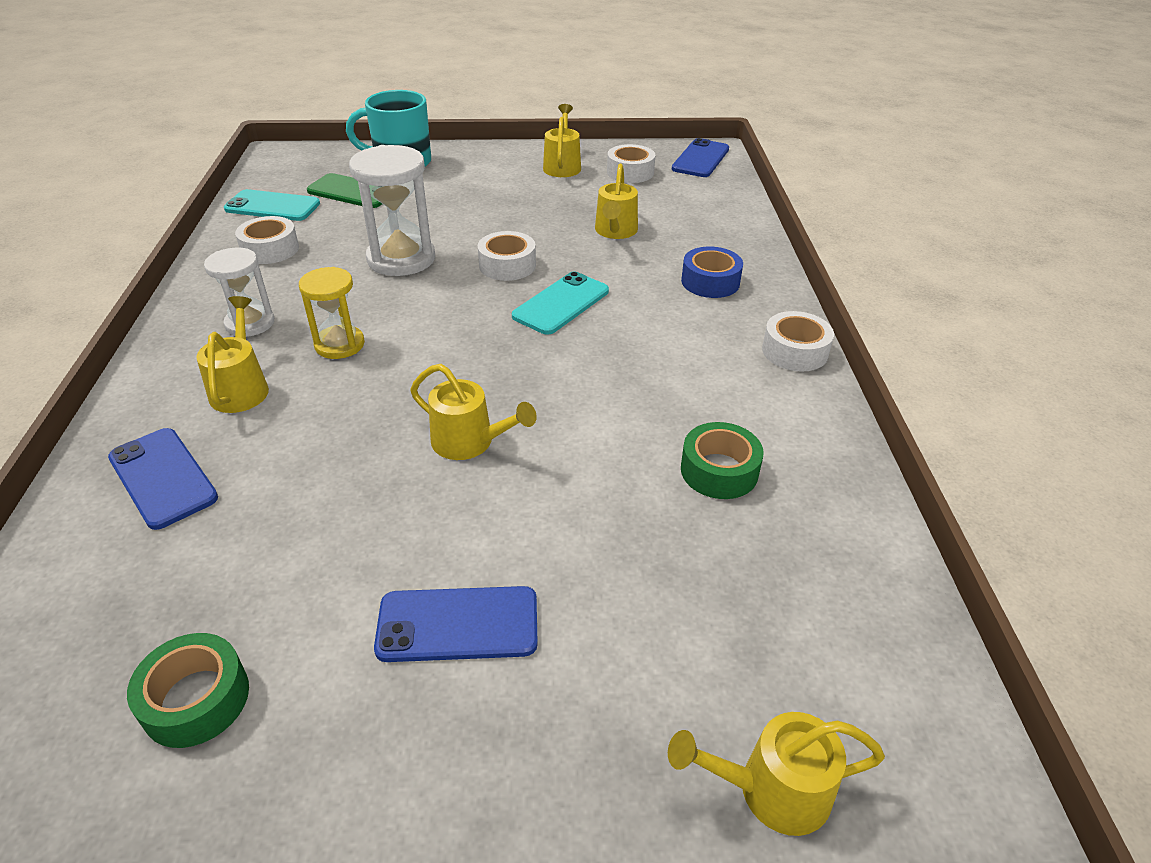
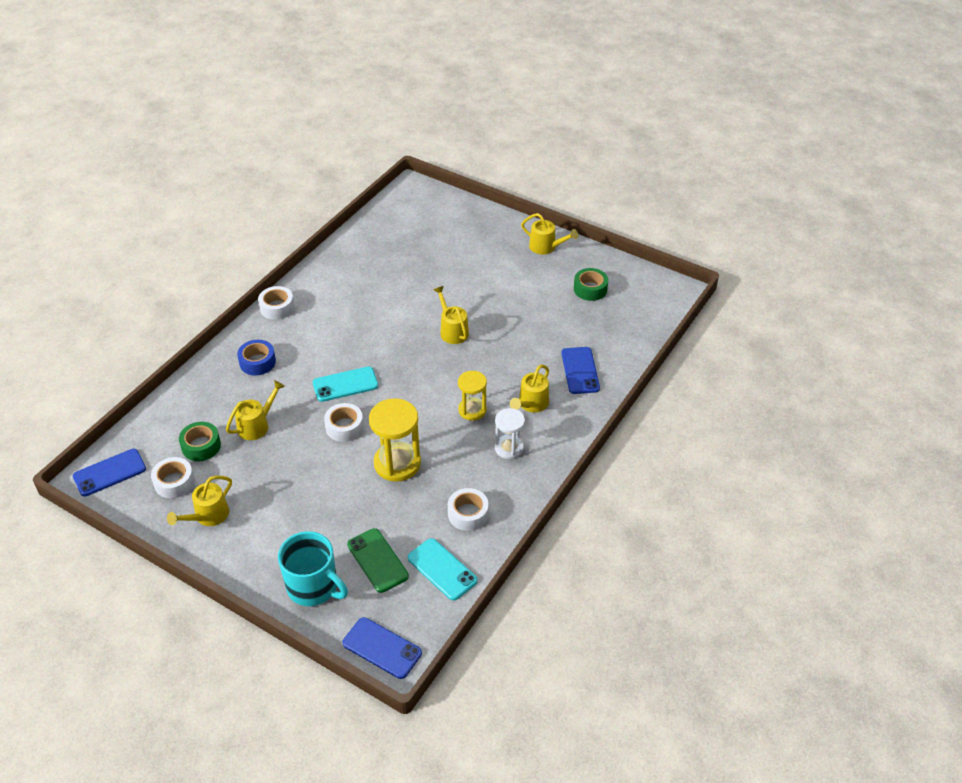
camera: 145 degrees left, 5 degrees up
white hourglass [349,145,435,276] -> yellow hourglass [369,398,421,482]
blue phone [374,586,538,662] -> blue phone moved to [343,617,422,679]
yellow watering can [668,712,885,836] -> yellow watering can moved to [521,213,578,255]
green tape [681,422,764,499] -> green tape moved to [179,422,221,461]

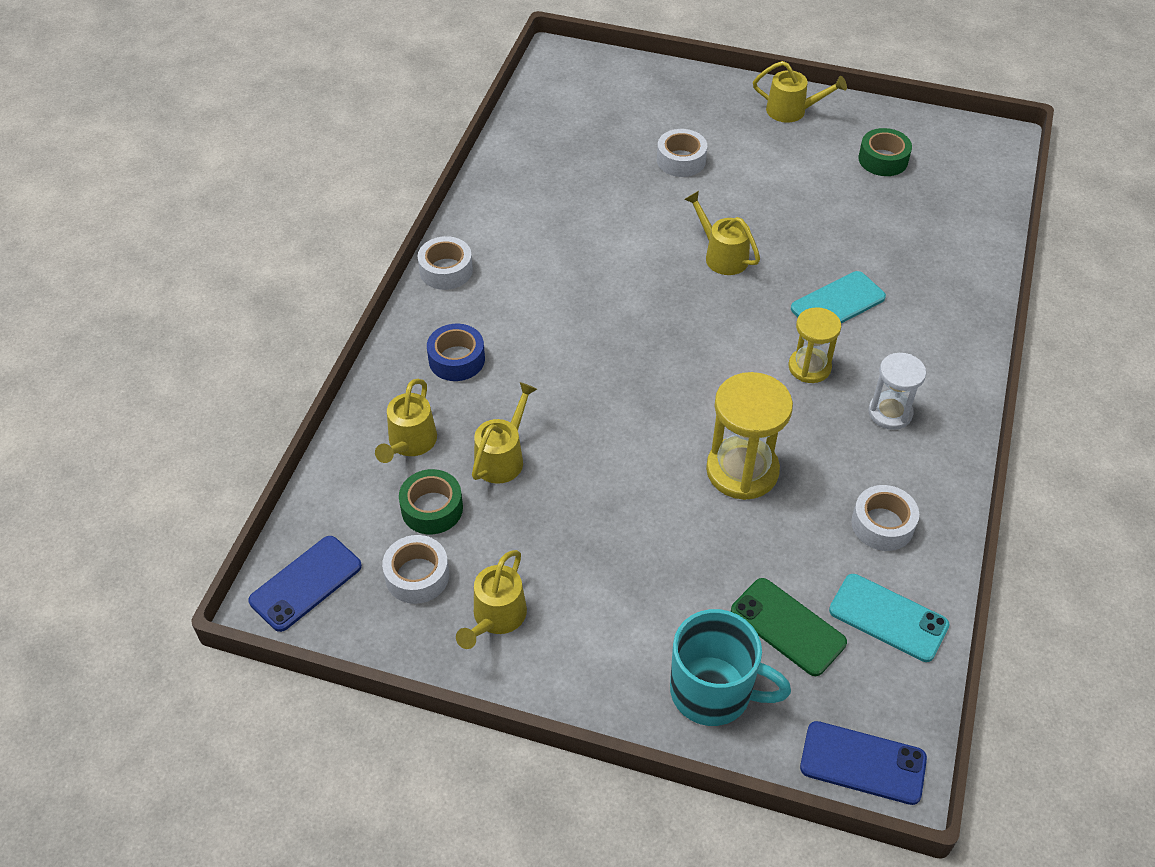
camera: 15 degrees left, 5 degrees up
turquoise phone [313,367,378,402] -> turquoise phone moved to [791,271,886,324]
white tape [324,403,364,442] -> white tape moved to [657,129,707,177]
yellow watering can [510,364,549,412] -> yellow watering can moved to [375,379,437,463]
blue phone [561,347,600,394] -> none

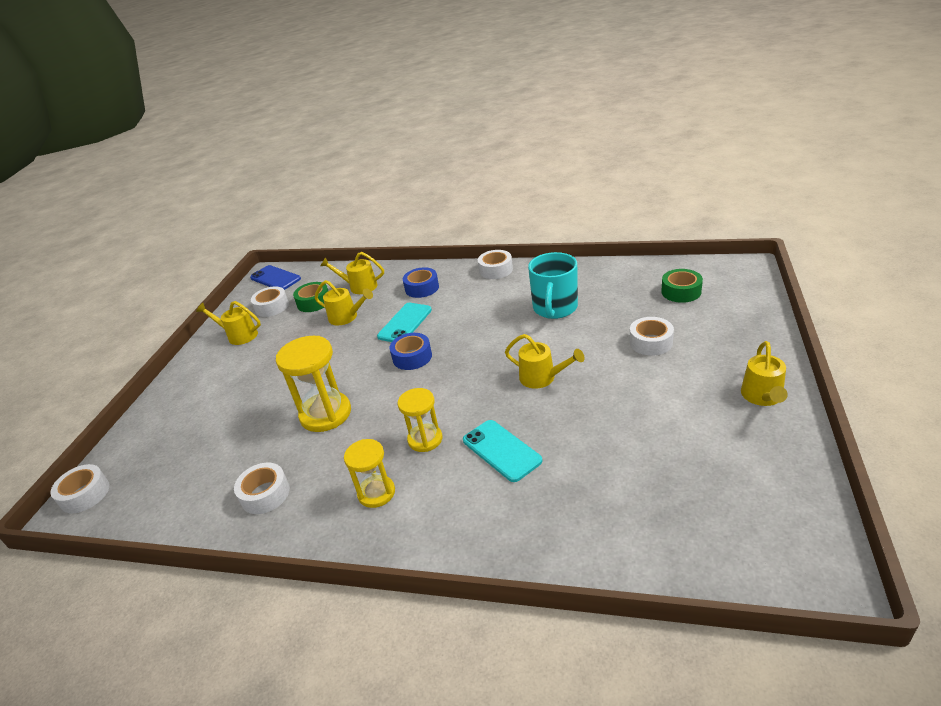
camera: 90 degrees right, 15 degrees down
turquoise mug [670,609,791,726] -> turquoise mug moved to [528,252,578,319]
yellow watering can [684,191,760,275] -> yellow watering can turned 75 degrees clockwise [505,334,585,388]
green phone [731,578,847,676] -> none
blue phone [800,721,927,805] -> white tape [50,464,110,513]
turquoise phone [829,574,950,662] -> turquoise phone moved to [377,303,432,342]
green tape [858,128,912,176] -> green tape moved to [661,269,703,303]
white hourglass [868,353,926,430] -> yellow hourglass [344,439,395,508]
none -> blue tape [390,333,432,370]

